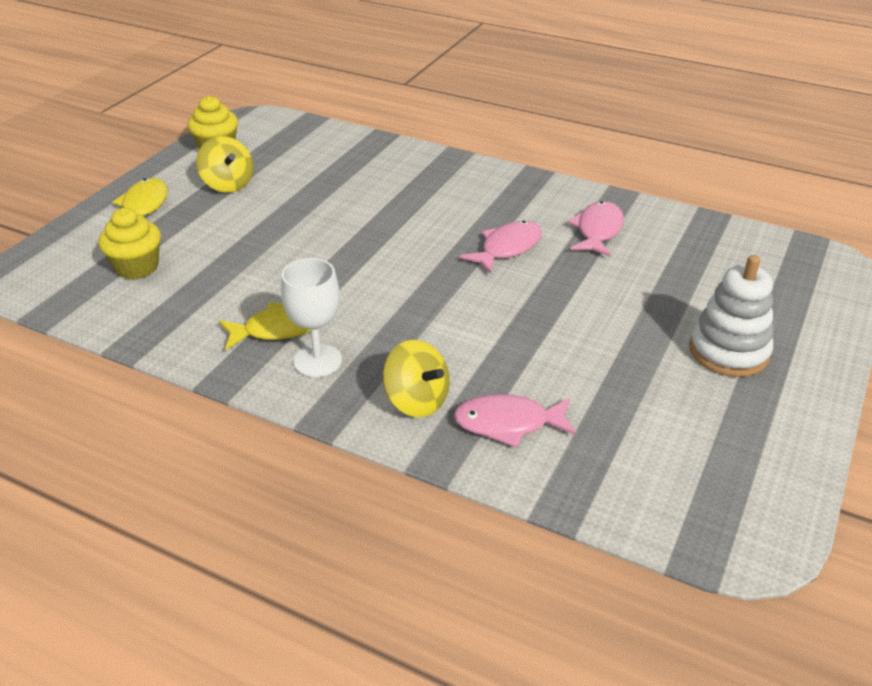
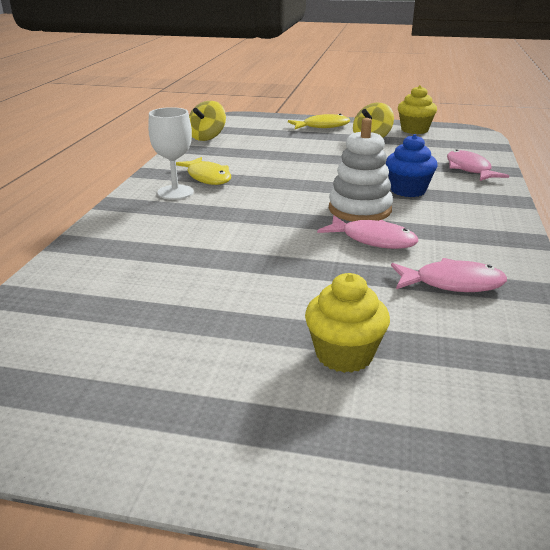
camera: 75 degrees right, 10 degrees down
yellow cupcake [98,208,161,279] -> yellow cupcake moved to [305,273,390,373]
yellow spinning top [383,340,450,417] -> yellow spinning top moved to [189,101,226,141]
pink fish [454,394,577,448] -> pink fish moved to [447,149,509,181]
white stacking toy [689,255,773,377] -> white stacking toy moved to [329,118,393,221]
none -> blue cupcake [386,134,437,197]

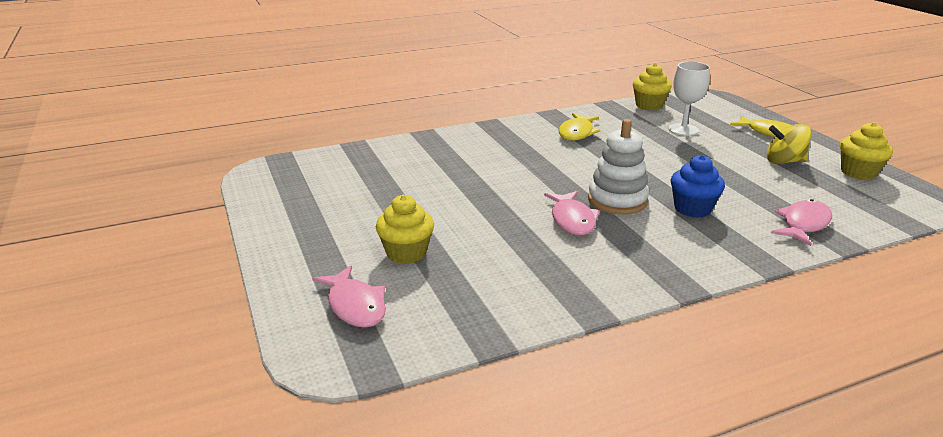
camera: 55 degrees right, 0 degrees up
white goblet [148,107,194,200] -> white goblet moved to [668,62,710,136]
yellow spinning top [189,101,226,141] -> yellow cupcake [633,63,672,110]
pink fish [391,258,507,292] -> pink fish moved to [312,266,386,328]

